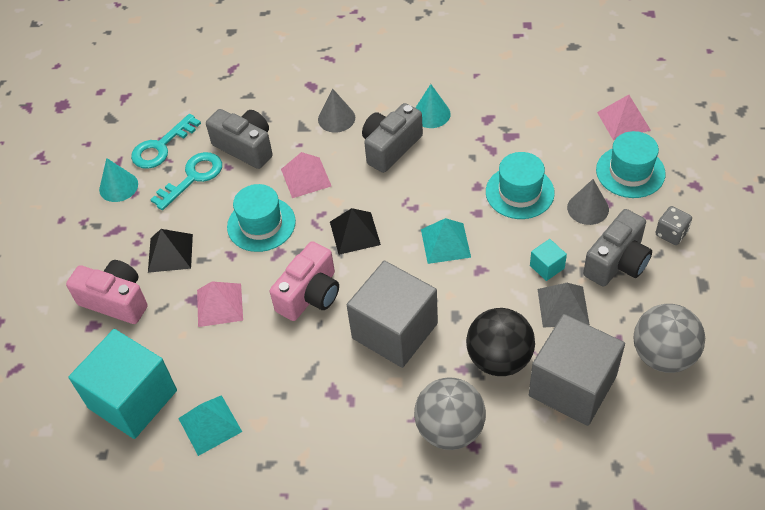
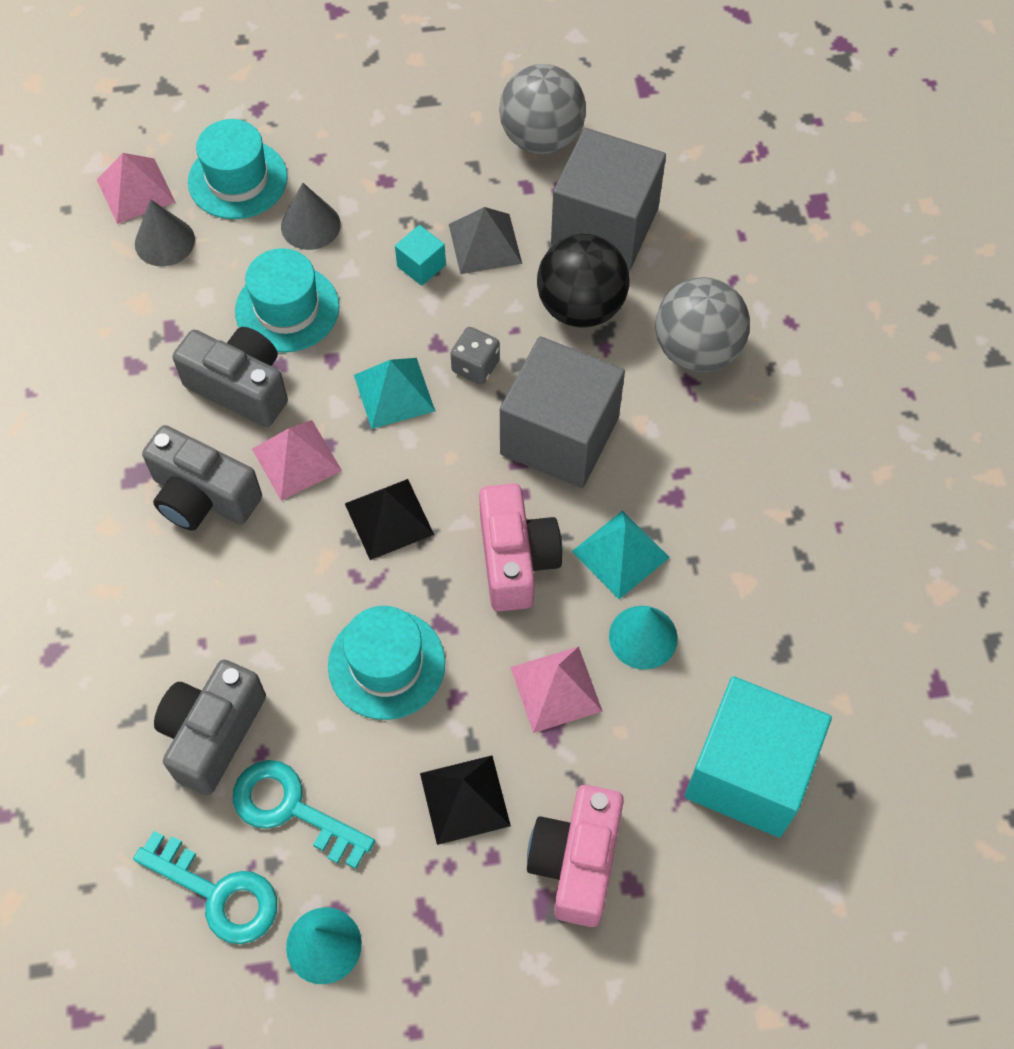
camera: 105 degrees left, 10 degrees up
turquoise pyramid [178,395,242,456] -> turquoise pyramid moved to [572,511,670,599]
pink camera [270,241,339,321] -> pink camera turned 60 degrees clockwise [479,483,563,612]
pink pyramid [281,152,331,198] -> pink pyramid moved to [252,420,342,501]
grey cone [318,88,355,133] -> grey cone moved to [135,199,195,266]
turquoise cone [416,84,451,128] -> turquoise cone moved to [609,606,678,670]
grey camera [583,209,652,287] -> grey camera moved to [173,327,288,427]
grey dice [655,206,692,245] -> grey dice moved to [450,327,500,384]

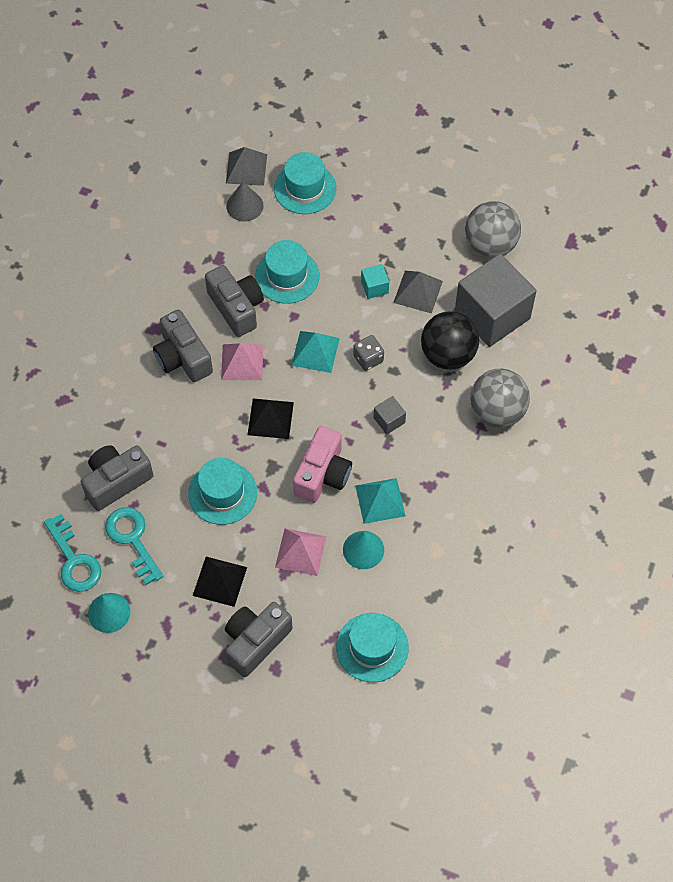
camera: 30 degrees right, 0 degrees up
pink pyramid [97,153,175,224] -> grey pyramid [226,147,267,186]
grey cone [281,183,341,250] -> none
grey cube [500,336,625,488] -> grey cube [373,396,406,434], size x0.41
pink camera [527,785,624,927] -> grey camera [225,602,293,677]
turquoise cube [685,676,832,837] -> turquoise hat [336,613,409,682]

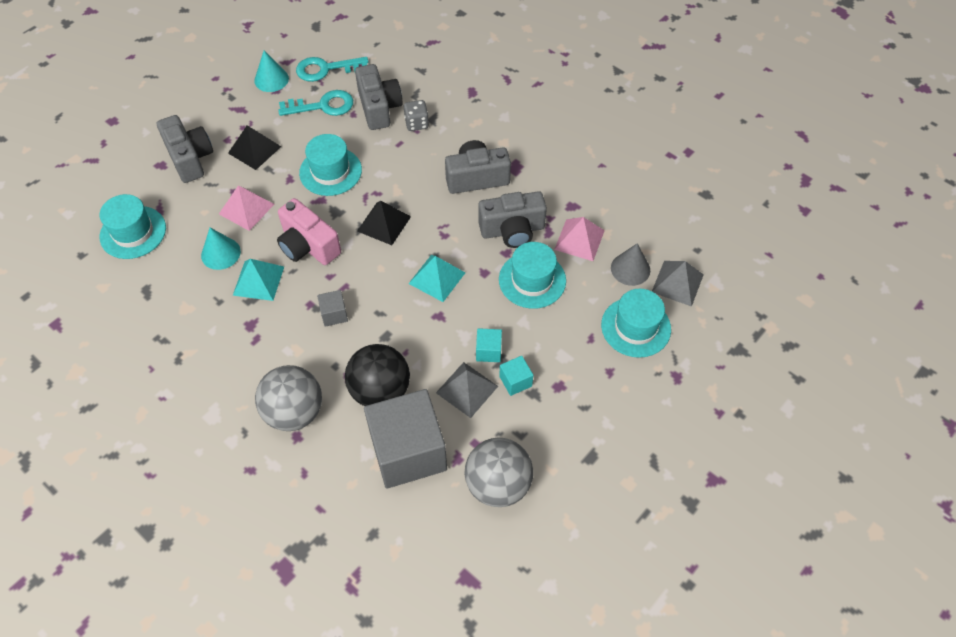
camera: 110 degrees right, 5 degrees down
pink pyramid [221,343,263,380] -> pink pyramid moved to [554,217,605,261]
grey dice [353,335,384,371] -> grey dice moved to [404,100,429,131]
none -> turquoise cube [499,356,533,396]

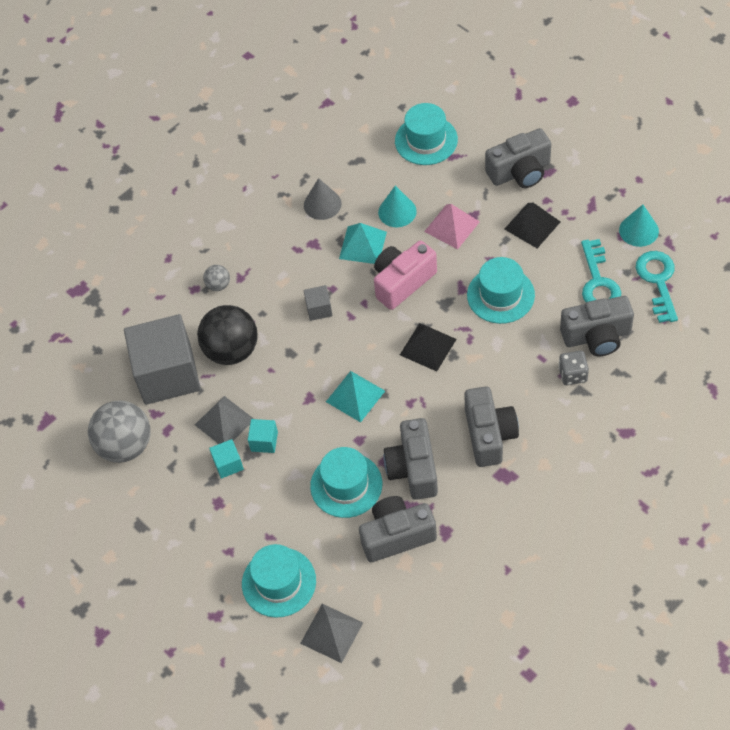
camera: 100 degrees right, 0 degrees up
grey ball [255,365,322,431] -> grey ball [203,265,230,291], size x0.46
pink pyramid [554,217,605,261] -> grey camera [359,496,437,562]
grey cone [611,243,650,286] -> grey cone moved to [304,178,342,220]

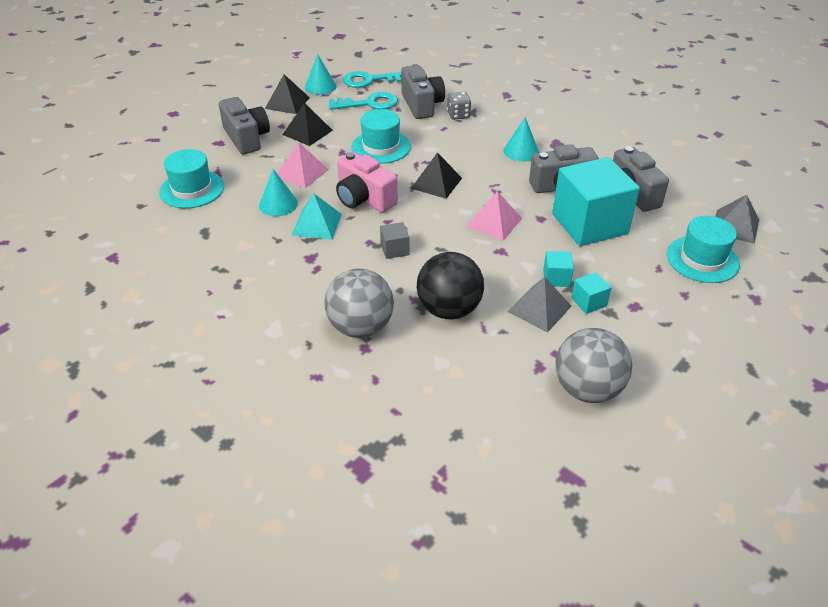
camera: 100 degrees left, 15 degrees down
grey cube [124,314,201,405] -> none
grey ball [203,265,230,291] -> grey ball [324,269,394,338], size x2.18
grey cone [304,178,342,220] -> none
turquoise hat [310,447,382,518] -> turquoise cube [552,157,640,246]
turquoise pyramid [326,371,385,422] -> pink pyramid [467,191,522,241]
grey camera [464,386,519,467] -> turquoise cone [504,117,539,162]
none -> black pyramid [265,74,310,114]

